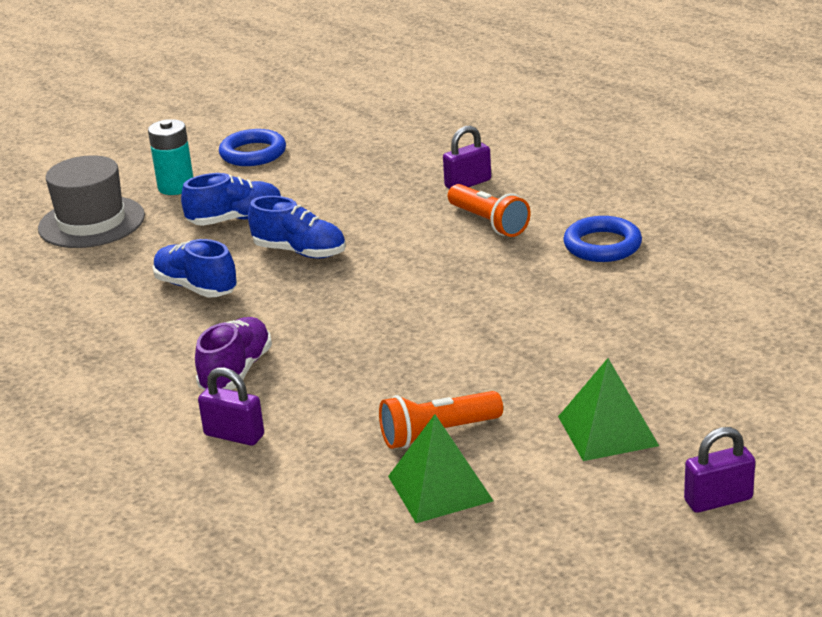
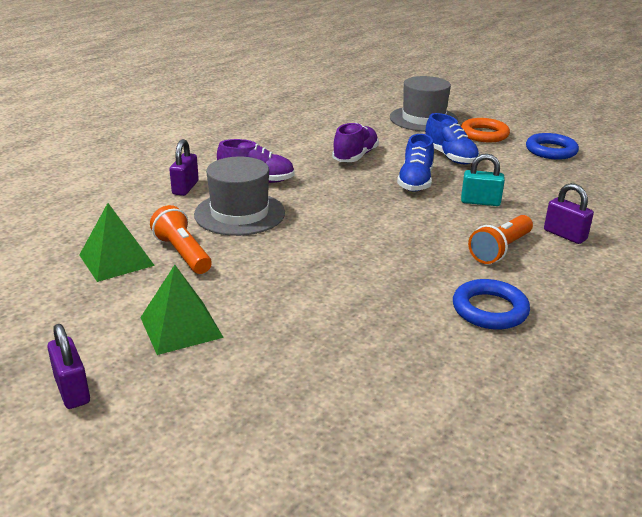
camera: 75 degrees right, 0 degrees up
turquoise battery [148,119,193,195] -> orange ring [461,118,510,142]
blue shoe [153,239,237,298] -> purple shoe [332,123,379,162]
none -> grey hat [194,157,285,236]
none -> turquoise padlock [461,154,505,206]

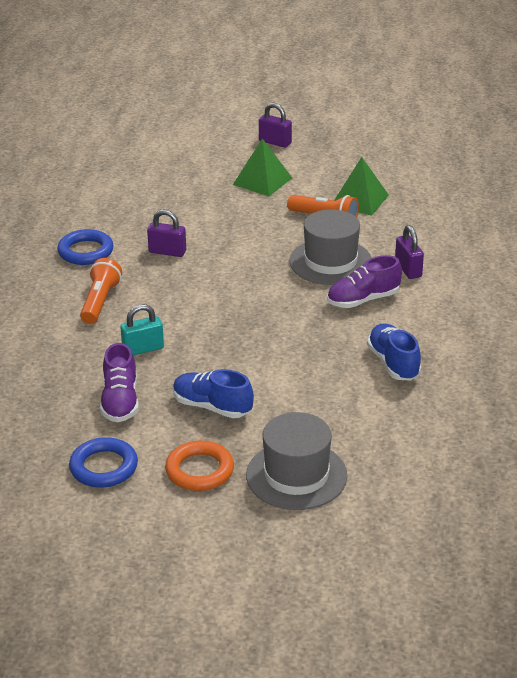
camera: 150 degrees right, 5 degrees up
purple shoe [332,123,379,162] -> purple shoe moved to [100,343,139,422]
blue shoe [397,134,434,192] -> blue shoe moved to [367,324,421,380]
purple padlock [544,183,594,244] -> purple padlock moved to [147,210,186,257]

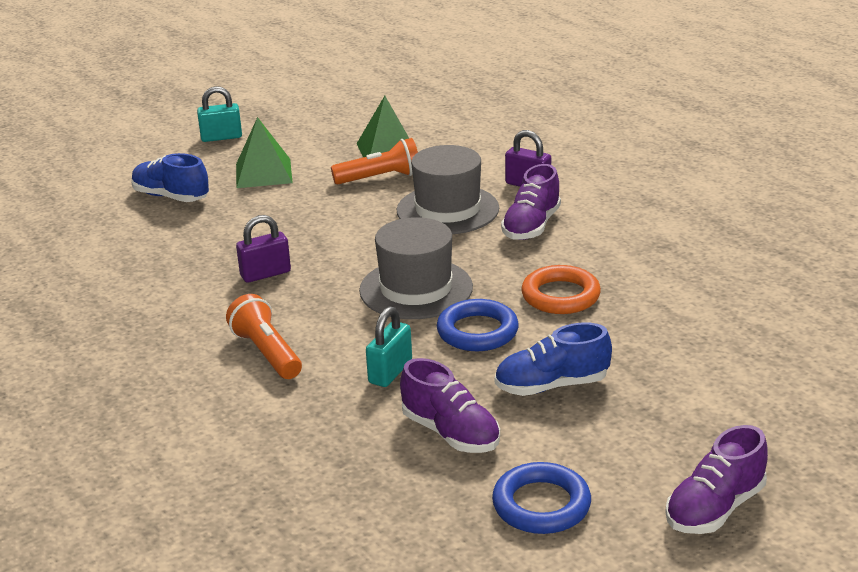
camera: 40 degrees left, 5 degrees down
blue ring [57,229,114,265] -> blue ring moved to [437,299,519,351]
orange ring [165,441,234,491] -> orange ring moved to [521,265,601,314]
grey hat [246,412,347,510] -> grey hat moved to [359,217,473,319]
purple padlock [259,103,292,148] -> turquoise padlock [197,86,242,142]
blue shoe [367,324,421,380] -> blue shoe moved to [131,153,209,202]
none -> purple shoe [665,425,768,534]

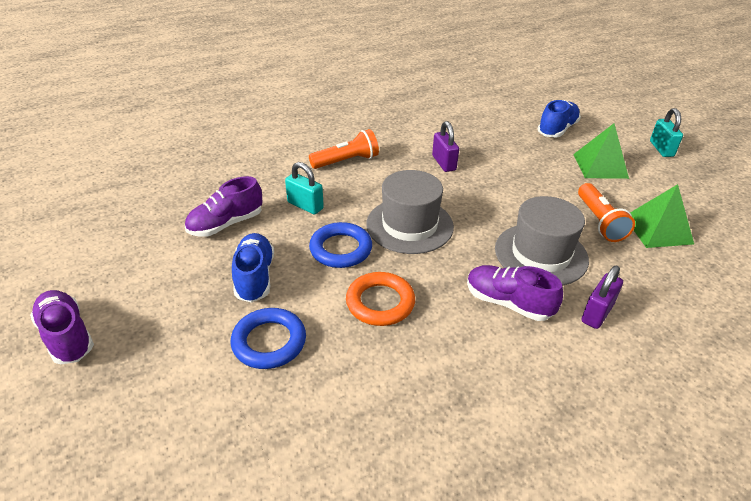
camera: 95 degrees right, 10 degrees up
blue ring [492,462,591,534] -> blue ring moved to [231,308,306,369]

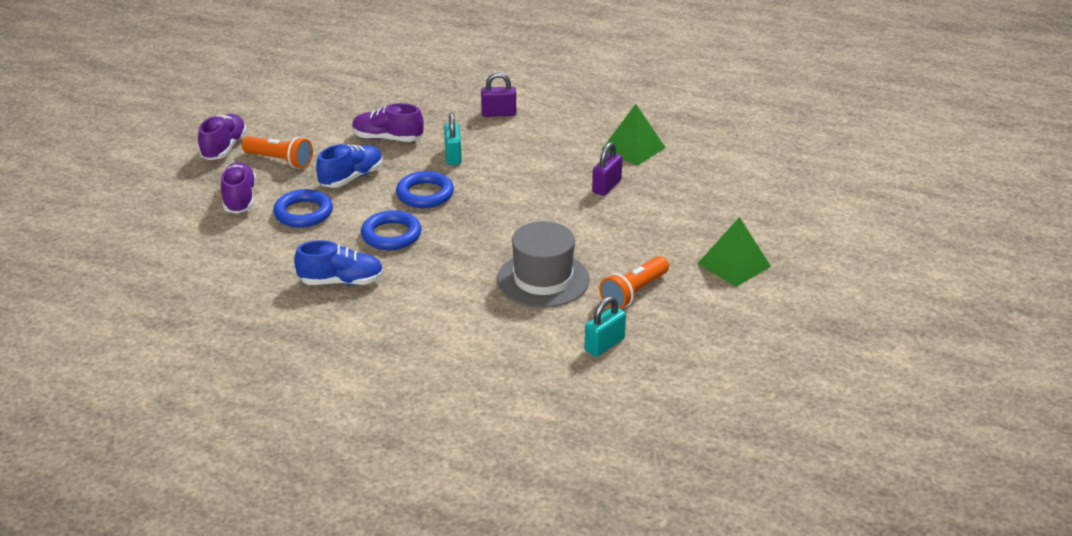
camera: 50 degrees right, 5 degrees down
orange flashlight [309,129,379,169] -> orange flashlight moved to [242,136,313,168]
orange ring [346,272,415,326] -> blue ring [361,210,421,250]
grey hat [366,170,454,254] -> none
purple shoe [467,265,563,321] -> purple shoe moved to [221,162,256,214]
blue shoe [537,100,581,138] -> blue shoe moved to [294,240,384,285]
purple padlock [581,265,623,329] -> purple padlock moved to [481,72,516,117]
green pyramid [630,184,694,248] -> green pyramid moved to [601,104,666,166]
turquoise padlock [650,108,683,157] -> turquoise padlock moved to [585,296,626,357]

